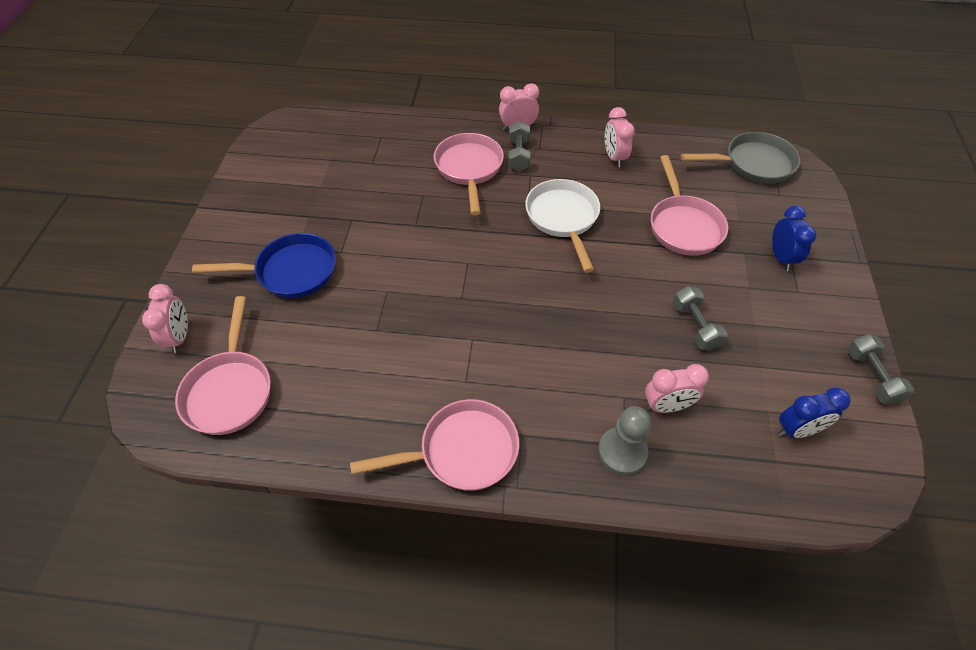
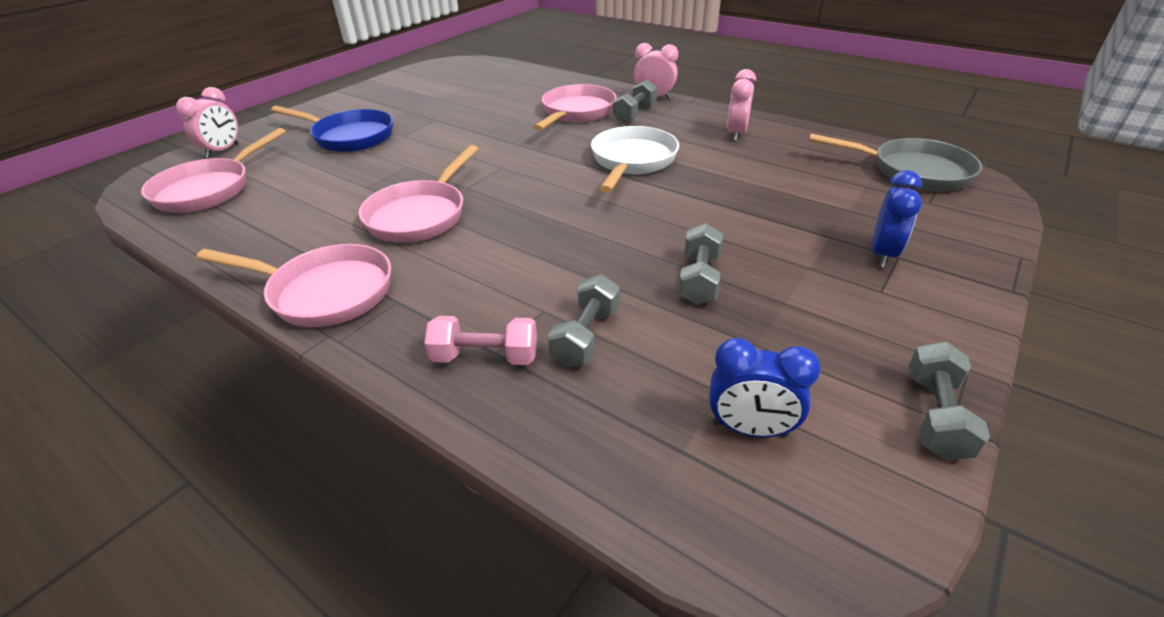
camera: 30 degrees right, 15 degrees down
grey pawn [598,406,651,475] -> pink dumbbell [424,316,537,365]
pink clock [645,364,709,413] -> grey dumbbell [548,275,620,367]
pink pan [651,155,728,256] -> pink pan moved to [358,145,478,243]

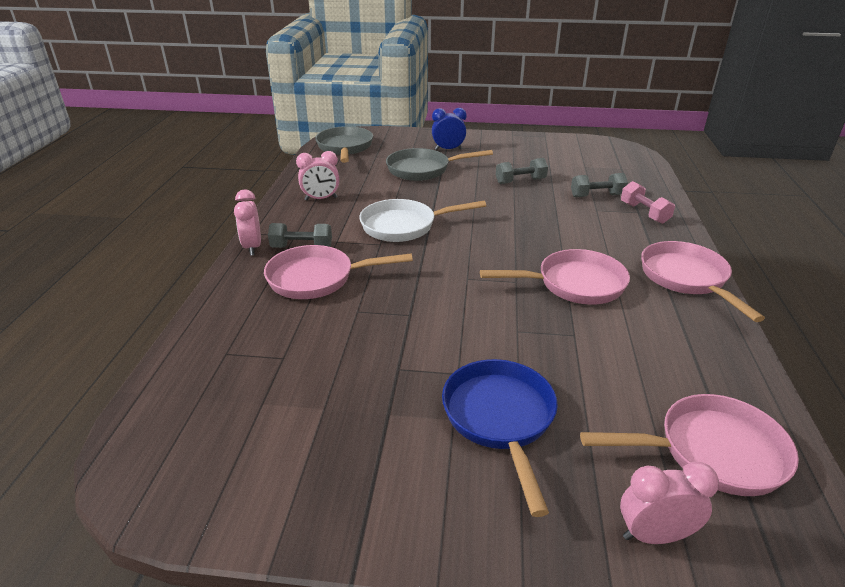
camera: 120 degrees left, 5 degrees down
blue clock [709,338,821,437] -> none
grey dumbbell [908,341,990,460] -> none
none -> grey pan [386,148,493,181]

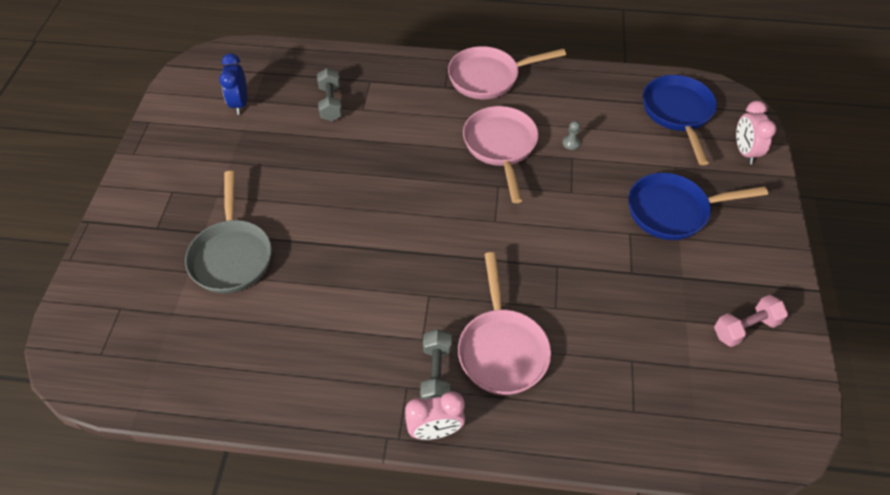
camera: 90 degrees left, 20 degrees up
pink clock [296,151,340,201] -> none
grey pan [315,126,373,163] -> none
white pan [359,199,486,242] -> none
blue clock [432,108,467,150] -> blue clock moved to [219,53,247,115]
grey dumbbell [496,158,548,184] -> none
pink pan [580,394,799,496] -> blue pan [643,75,717,165]
pink dumbbell [621,181,675,224] -> pink dumbbell moved to [714,295,788,347]
none -> grey pawn [562,121,580,150]

